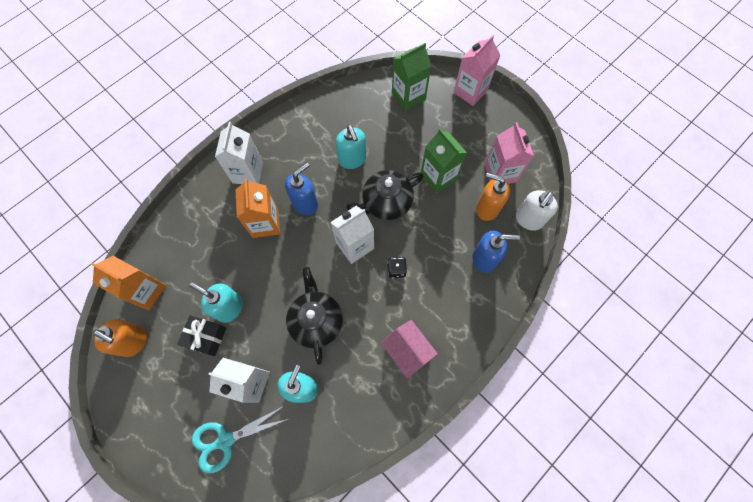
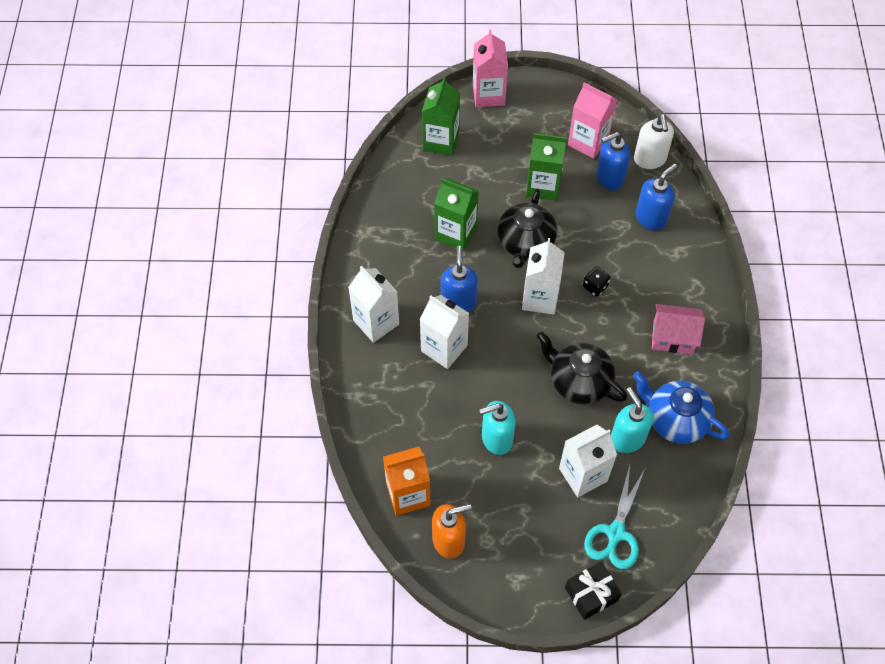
camera: 45 degrees left, 10 degrees down
black gift [177,315,226,356] -> black gift moved to [565,561,622,620]
orange carton [235,178,280,238] -> white carton [419,295,469,369]
turquoise soap dispenser [336,125,366,169] -> green carton [434,178,479,251]
orange soap dispenser [476,173,510,221] -> blue soap dispenser [596,132,630,190]
none -> blue teapot [633,371,730,444]

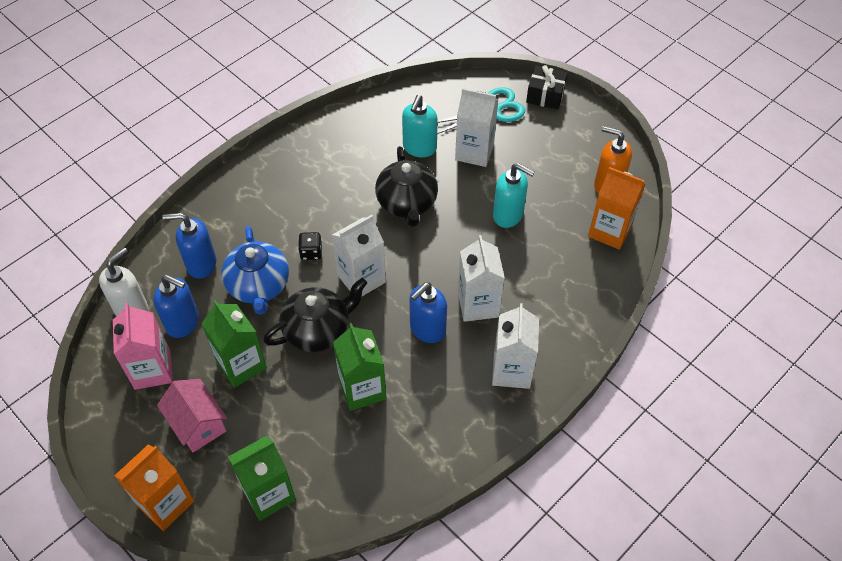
camera: 135 degrees left, 5 degrees down
pink carton [473,29,508,107] -> orange carton [114,444,194,531]
blue teapot [633,371,730,444] -> blue teapot moved to [222,226,289,315]
pink house [652,304,705,354] -> pink house moved to [157,379,227,452]

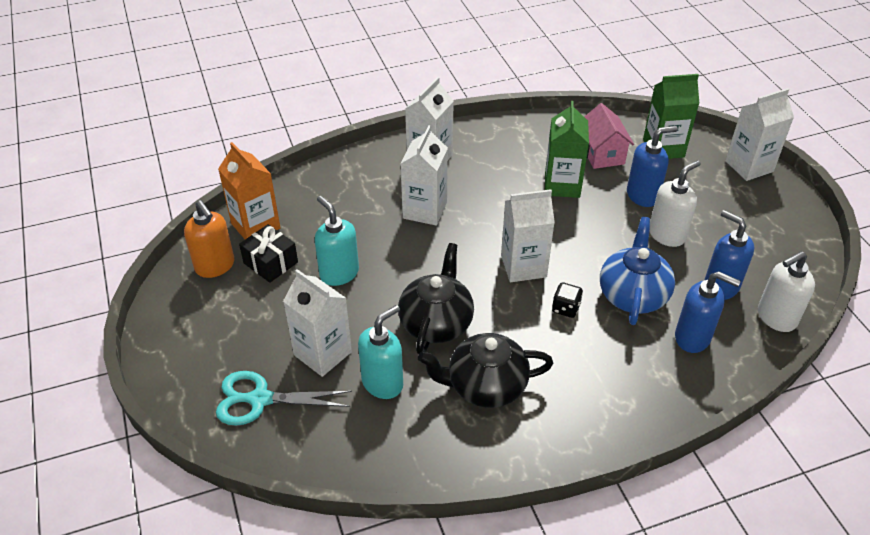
camera: 155 degrees left, 10 degrees down
pink carton [113,303,173,390] -> none
orange carton [114,444,194,531] -> white carton [725,88,794,181]
pink house [157,379,227,452] -> pink house moved to [585,103,634,169]
green carton [201,300,267,388] -> white soap dispenser [650,160,701,247]
black teapot [263,278,367,352] -> black teapot moved to [418,333,553,408]
blue soap dispenser [409,283,447,343] -> blue soap dispenser moved to [627,126,678,207]
black gift [526,65,567,109] -> black gift moved to [239,224,298,283]

